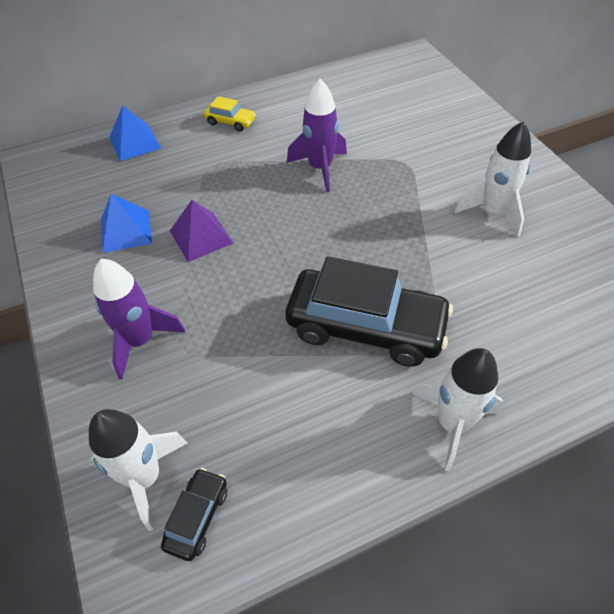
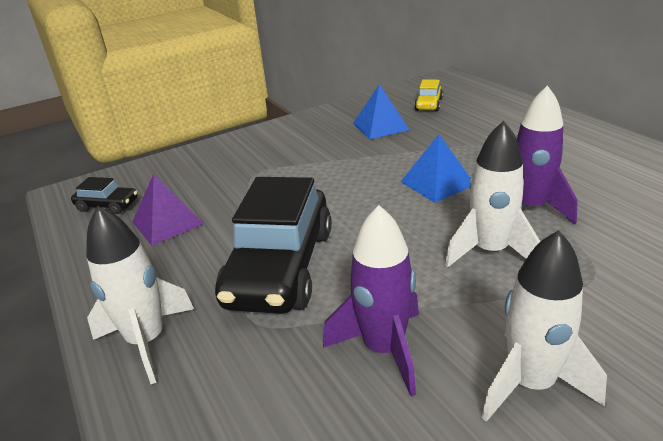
camera: 85 degrees right, 20 degrees down
white rocket [89,409,188,531] -> white rocket moved to [445,121,541,268]
purple rocket [93,259,185,379] -> purple rocket moved to [323,205,419,396]
blue pyramid [109,105,161,161] -> blue pyramid moved to [400,134,470,203]
purple pyramid [170,200,233,262] -> purple pyramid moved to [132,174,204,246]
yellow car [204,96,256,132] -> yellow car moved to [414,79,443,111]

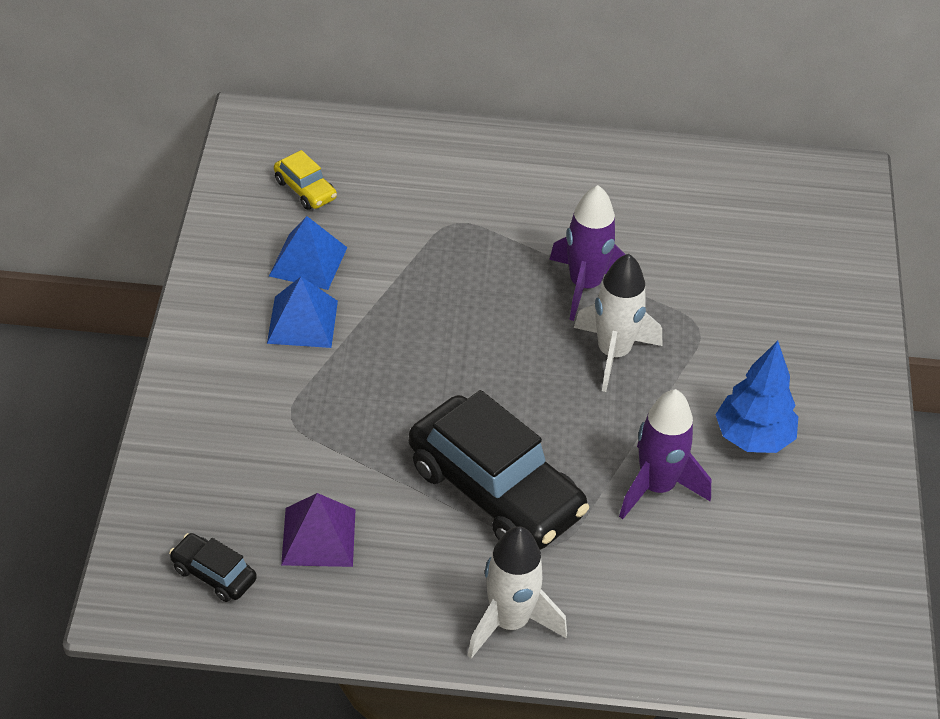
camera: 60 degrees left, 15 degrees up
black car [71,177,138,214] -> black car turned 105 degrees counterclockwise [169,533,257,602]
blue pyramid [400,134,470,203] -> blue pyramid moved to [267,277,338,348]
white rocket [482,230,607,422] -> blue tree [715,341,798,453]

